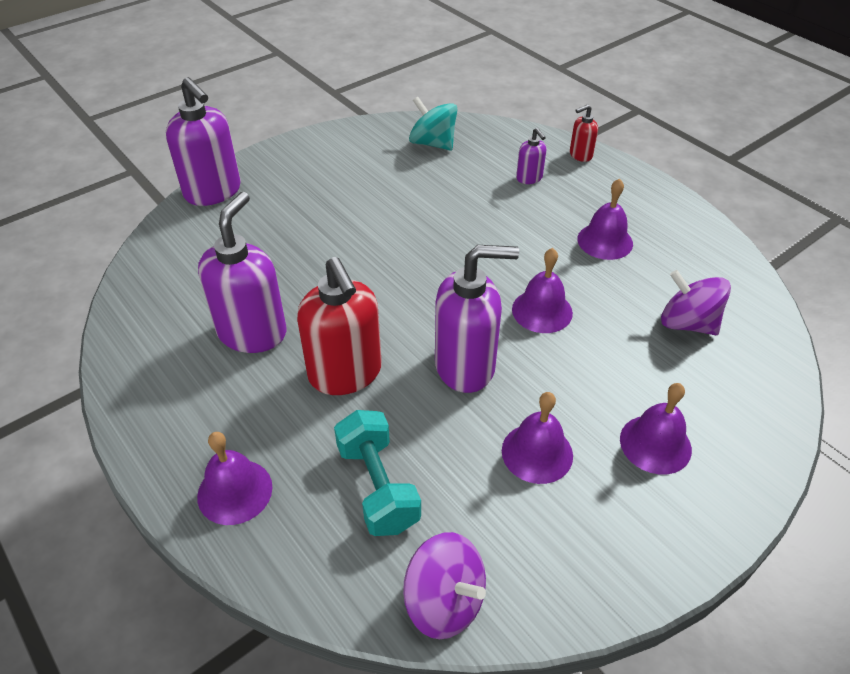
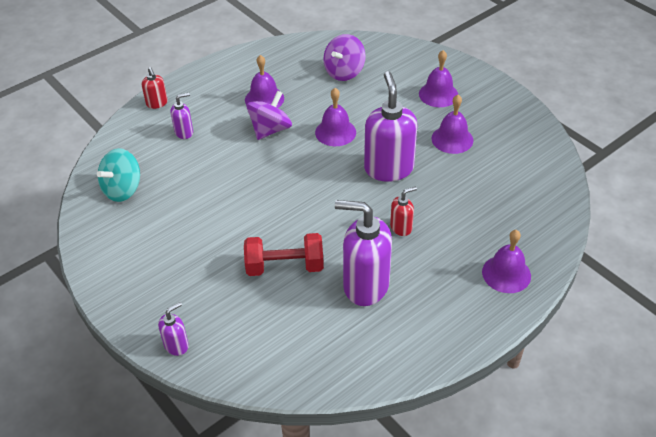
camera: 90 degrees left, 0 degrees up
purple soap dispenser [166,77,241,206] -> purple soap dispenser [158,302,189,356], size x0.48
red soap dispenser [297,257,382,395] -> red soap dispenser [390,187,417,236], size x0.48
turquoise dumbbell [334,410,421,536] -> none
purple spinning top [403,532,486,639] -> purple spinning top moved to [246,91,292,140]
none -> red dumbbell [244,233,324,276]

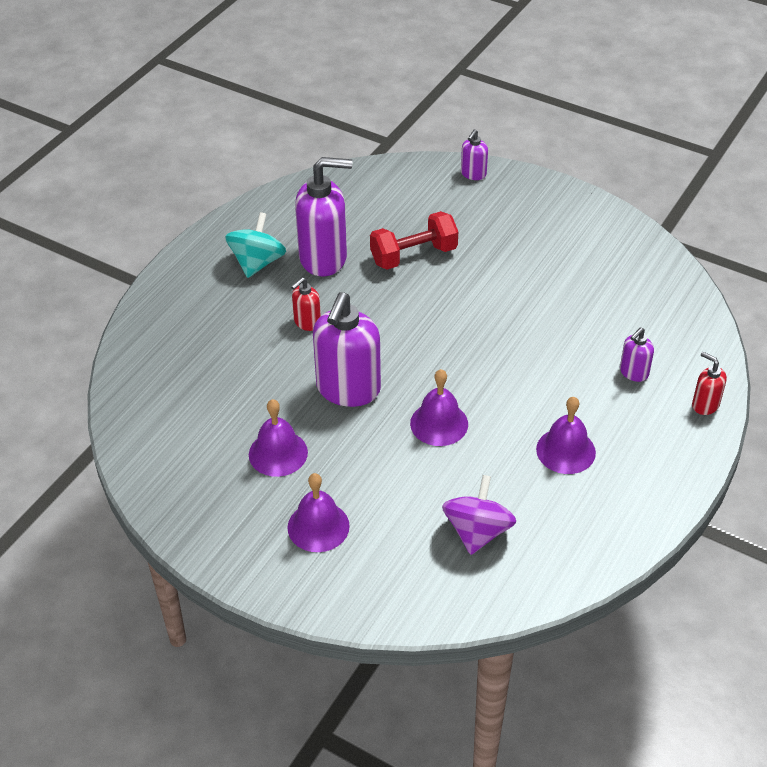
camera: 160 degrees right, 0 degrees up
turquoise spinning top [97,148,140,202] -> turquoise spinning top moved to [225,212,286,278]
purple spinning top [246,91,292,140] -> none
purple soap dispenser [364,71,417,182] -> purple soap dispenser turned 45 degrees clockwise [313,292,381,407]
purple bell [482,230,531,293] -> none

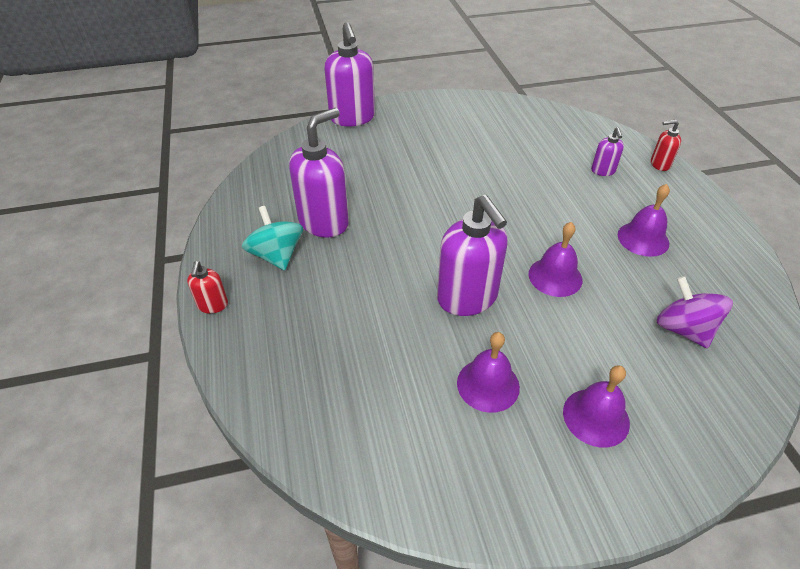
camera: 45 degrees left, 0 degrees up
red soap dispenser [291,277,321,331] -> red soap dispenser moved to [187,261,228,314]
red dumbbell [370,211,458,270] -> none
purple soap dispenser [461,129,488,180] -> purple soap dispenser [324,22,375,126], size x2.09

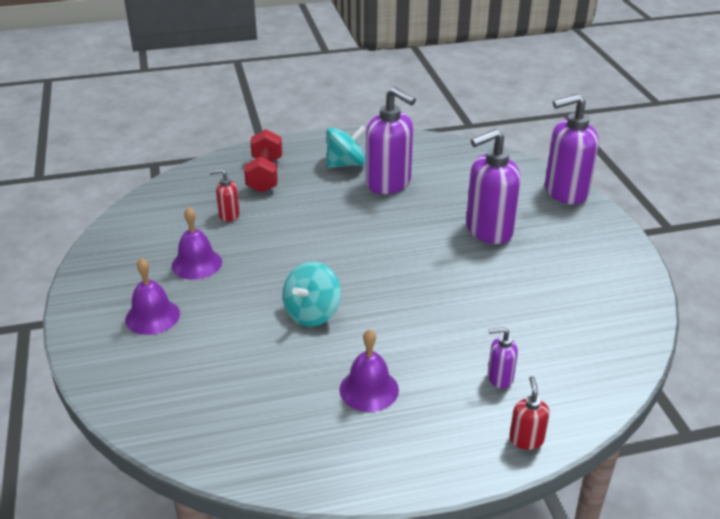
camera: 90 degrees right, 10 degrees down
red soap dispenser [187,261,228,314] -> red soap dispenser moved to [210,169,240,222]
purple soap dispenser [437,195,508,316] -> purple soap dispenser moved to [466,129,521,244]
purple bell [529,222,582,297] -> turquoise spinning top [282,262,341,327]
purple spinning top [657,276,733,348] -> none
none -> red dumbbell [244,129,282,193]

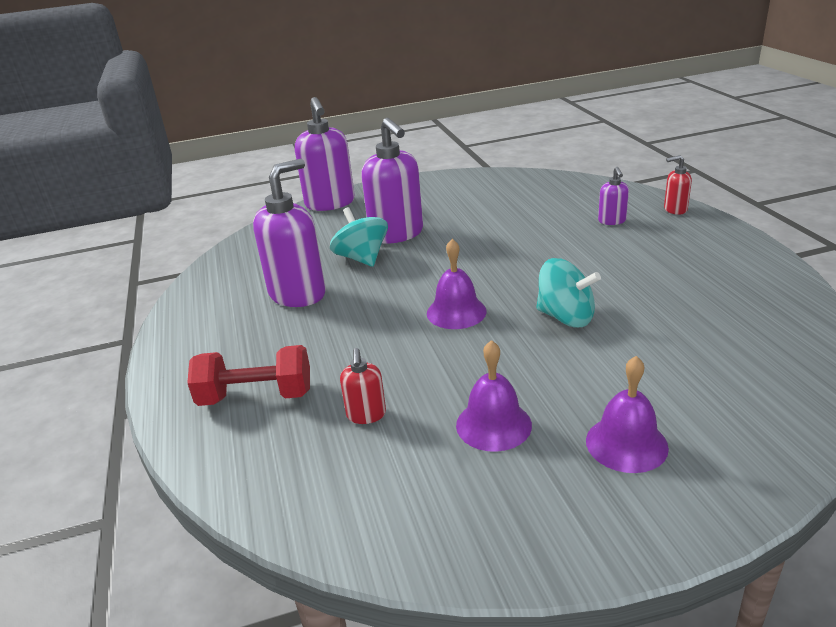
camera: 90 degrees left, 5 degrees down
turquoise spinning top [326,125,366,168] -> turquoise spinning top moved to [330,207,388,267]
purple bell [339,329,399,412] -> purple bell moved to [427,239,487,329]

